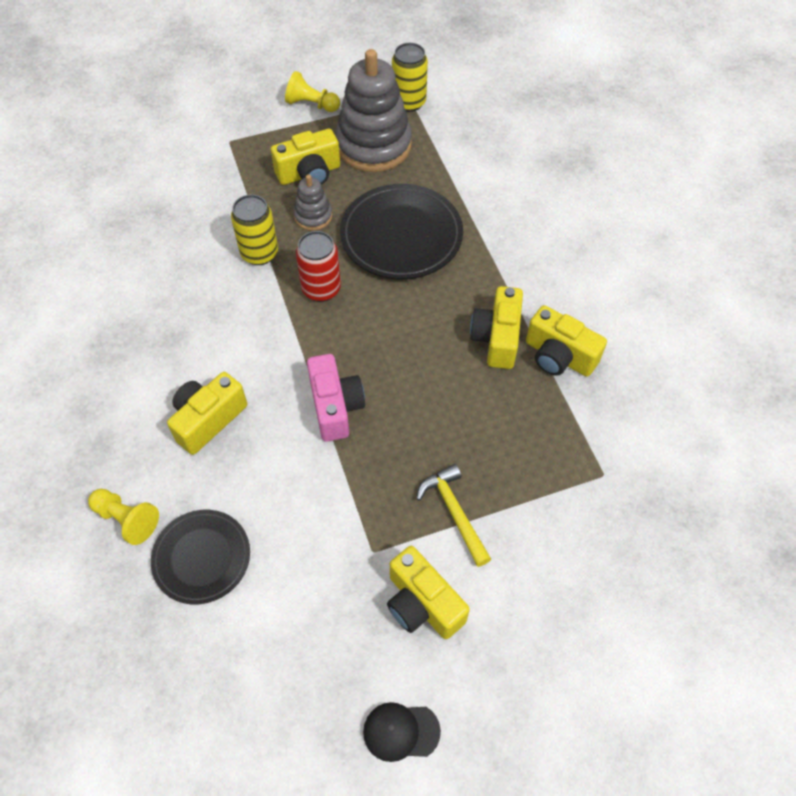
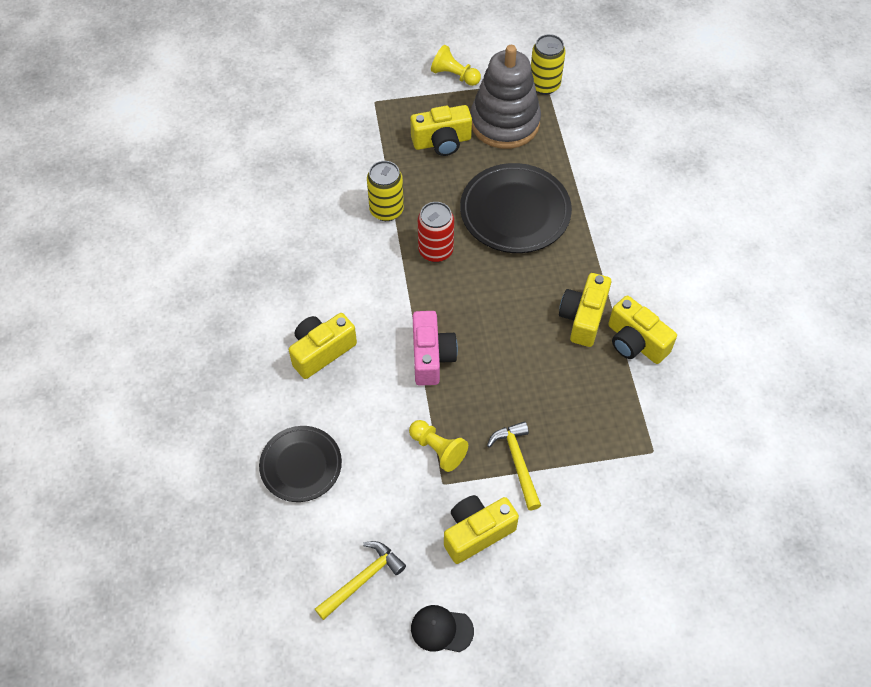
camera: 10 degrees right, 0 degrees up
yellow pawn [88,489,159,545] -> yellow pawn moved to [409,420,468,472]
grey stacking toy [294,174,332,231] -> none
yellow camera [387,546,470,639] -> yellow camera turned 90 degrees clockwise [444,495,519,564]
none -> yellow hammer [315,541,406,620]

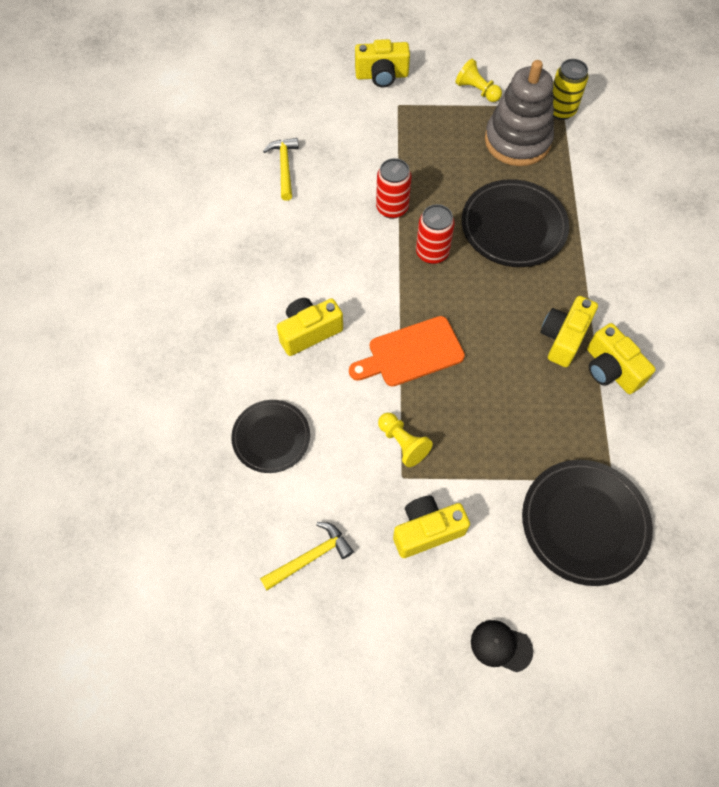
camera: 10 degrees right, 5 degrees up
yellow can [367,161,404,221] -> red can [376,158,412,219]
yellow camera [410,105,472,156] -> yellow camera moved to [355,39,410,87]
black cap [411,605,474,652] -> black cap moved to [471,620,533,672]
pink camera [413,311,458,386] -> orange cutting board [349,316,465,387]
yellow hammer [487,421,541,510] -> yellow hammer moved to [263,138,299,201]
none -> black plate [522,460,653,586]

